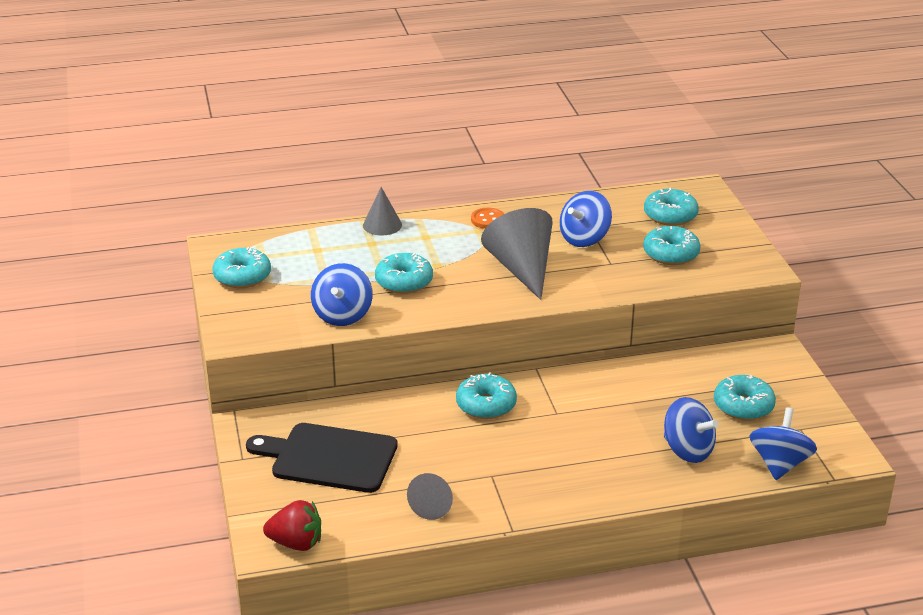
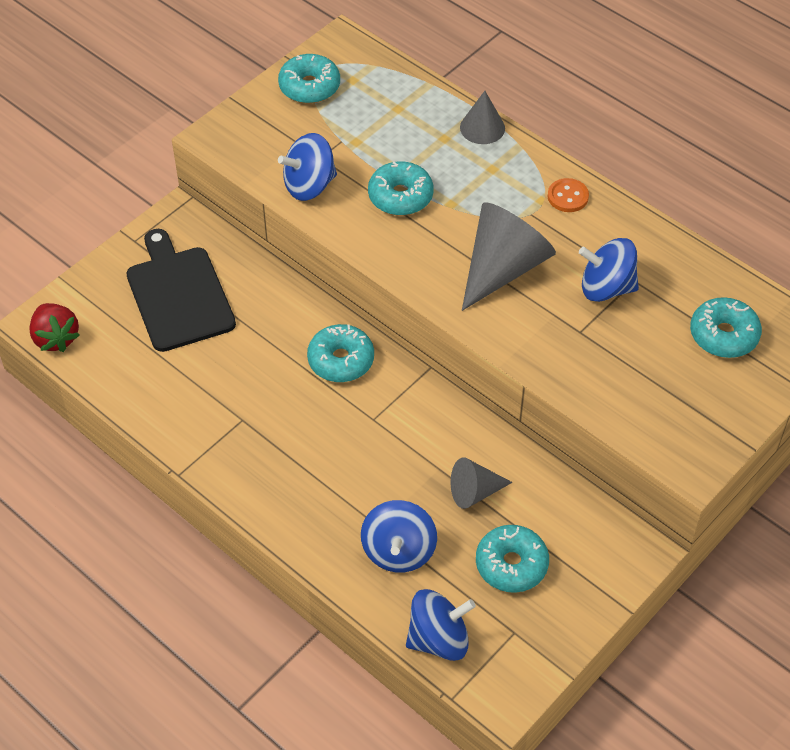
camera: 55 degrees right, 20 degrees up
grey cone [407,473,453,520] -> grey cone moved to [451,457,513,509]
turquoise donut [643,226,701,265] -> none

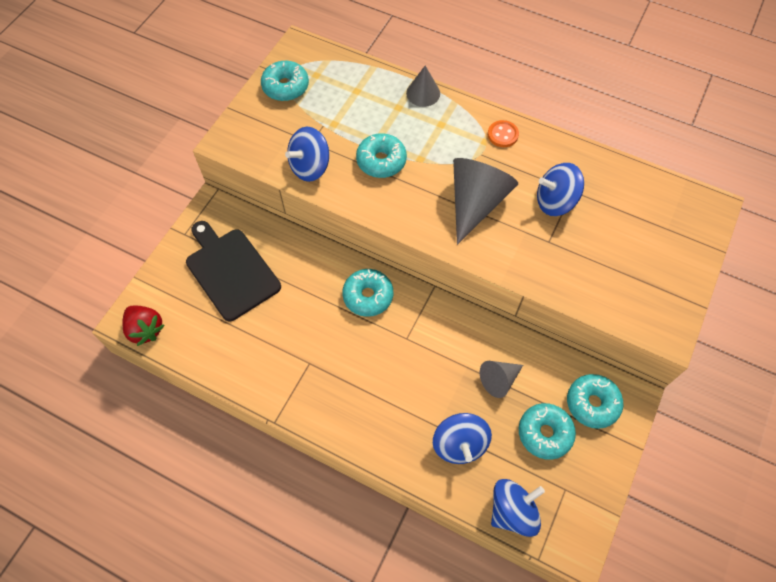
camera: 15 degrees left, 10 degrees up
turquoise donut [690,297,762,358] -> turquoise donut moved to [567,374,623,429]

